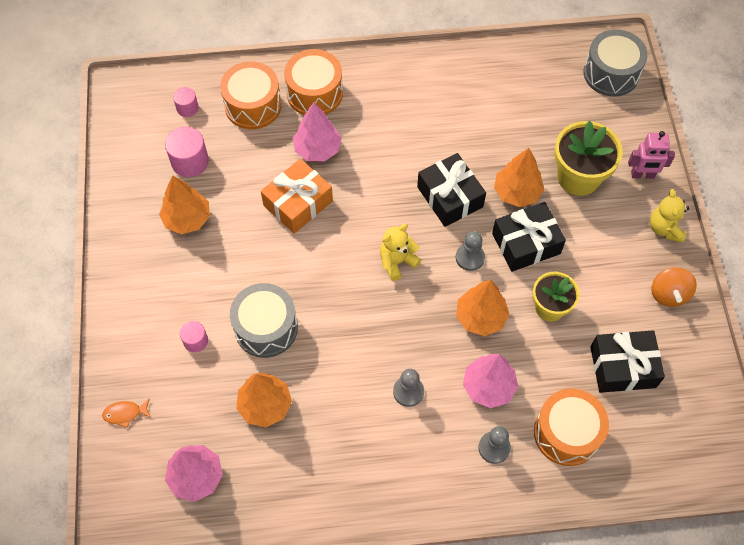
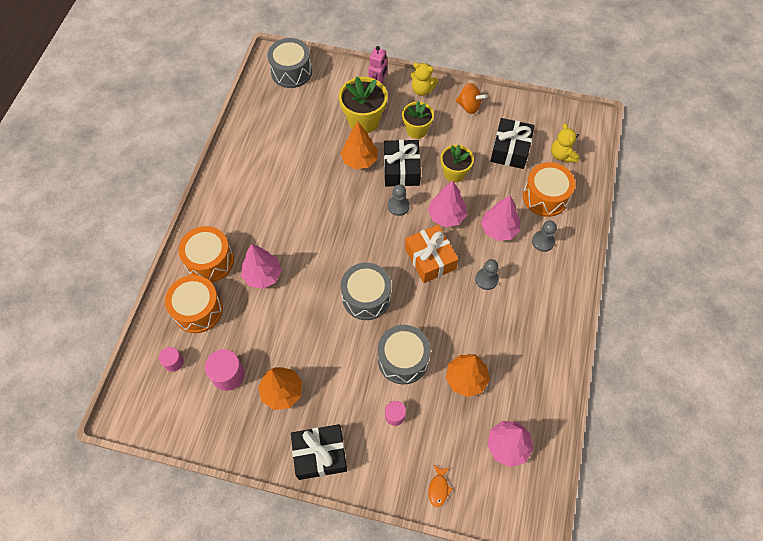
camera: 70 degrees left, 0 degrees up
orange gift [261,159,333,234] -> orange gift moved to [405,225,458,283]
yellow teddy bear [380,224,421,281] -> yellow teddy bear moved to [551,123,579,162]
black gift [417,153,486,227] -> black gift moved to [291,424,347,480]
orange tree [456,280,510,336] -> pink tree [428,181,467,227]
none -> grey drum [341,263,391,320]
none -> yellow flower pot [402,101,434,139]

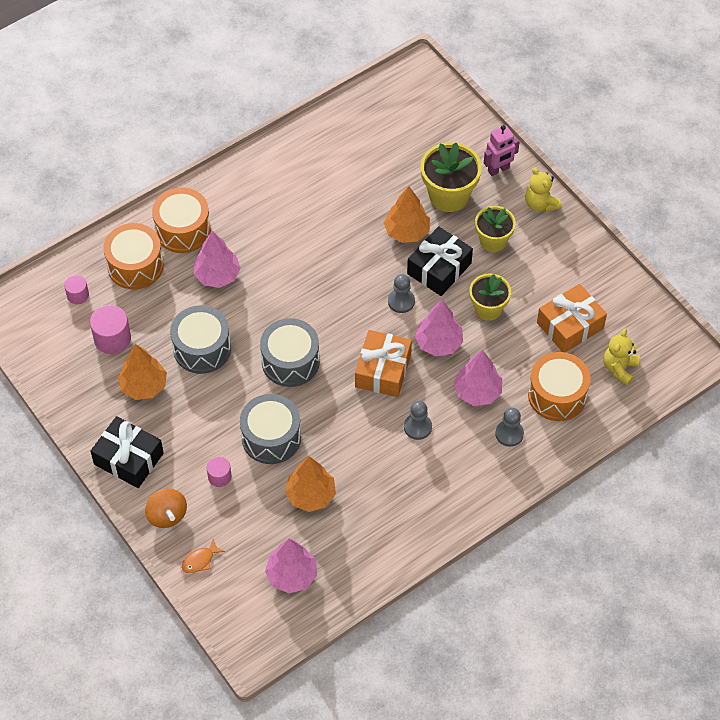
camera: 40 degrees right, 5 degrees down
grey drum [267,38,312,88] -> grey drum moved to [170,305,231,374]
orange spinning top [456,83,487,114] -> orange spinning top moved to [145,488,187,528]
black gift [490,118,534,169] -> orange gift [537,284,607,352]

